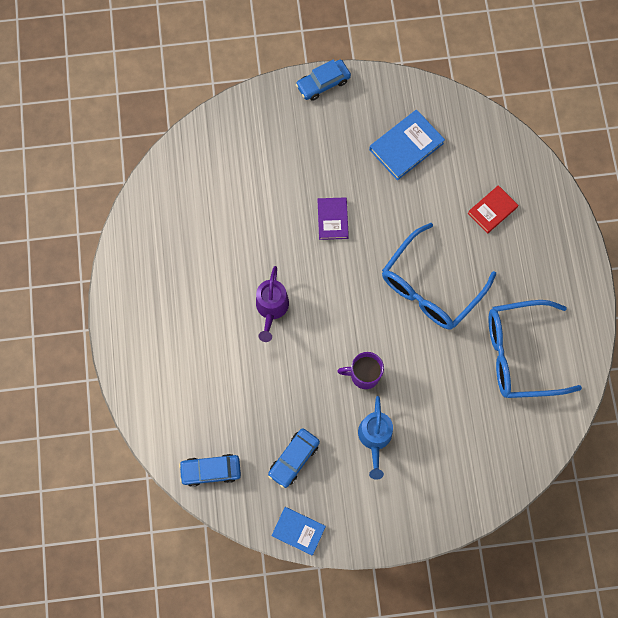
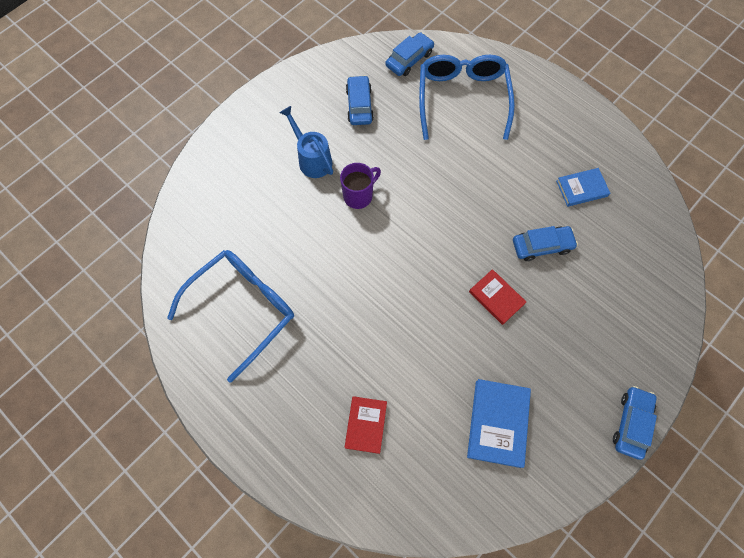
camera: 140 degrees right, 5 degrees down
purple watering can [256,266,289,342] -> none
blue book [271,507,326,556] -> blue book moved to [556,168,610,207]
purple book [318,197,349,240] -> red book [469,269,526,325]
blue glasses [382,223,496,330] -> blue glasses moved to [419,55,515,140]
none -> blue car [513,226,578,261]

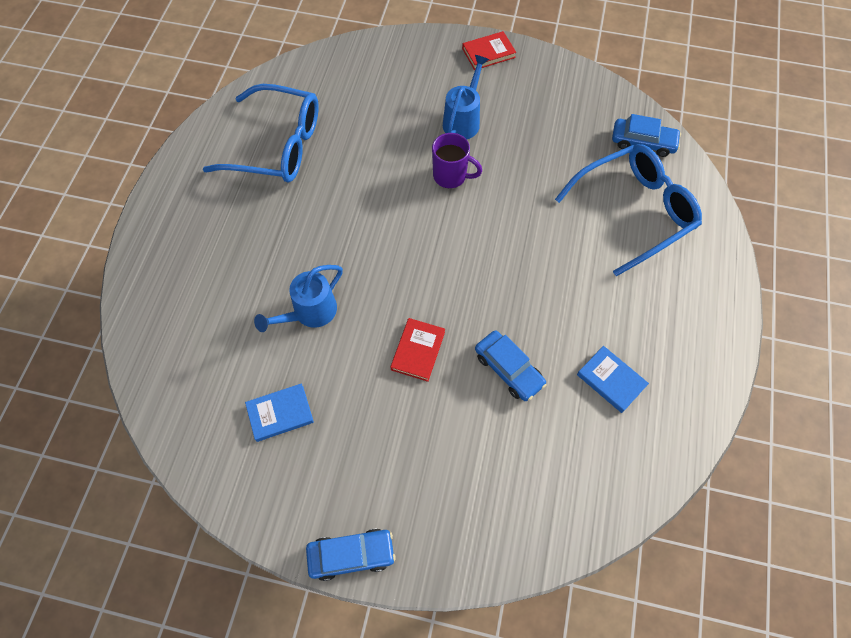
camera: 60 degrees right, 5 degrees down
red book [345,396,387,454] -> red book moved to [462,31,516,70]
blue car [346,75,374,125] -> none
blue book [467,379,531,468] -> blue book [245,383,314,442], size x0.66
none -> blue watering can [254,265,343,332]

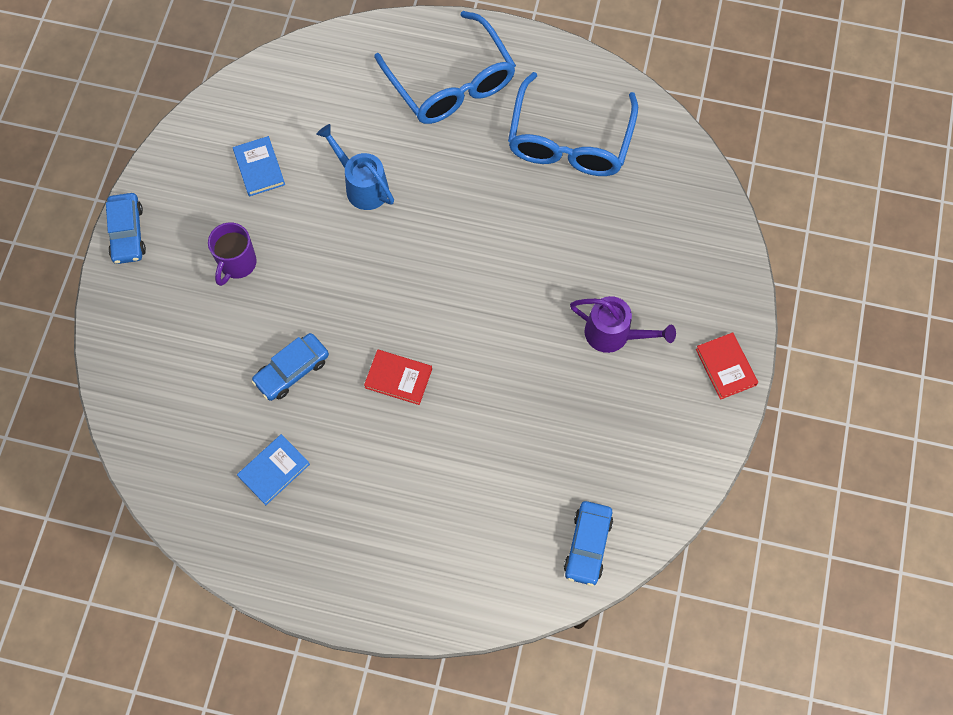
camera: 90 degrees right, 5 degrees up
red book [390,318,445,382] -> red book moved to [364,349,432,405]
purple mug [432,133,482,188] -> purple mug moved to [208,222,257,286]
blue watering can [443,55,489,139] -> purple watering can [570,296,676,353]
blue glasses [555,144,702,276] -> blue glasses moved to [374,11,516,124]

